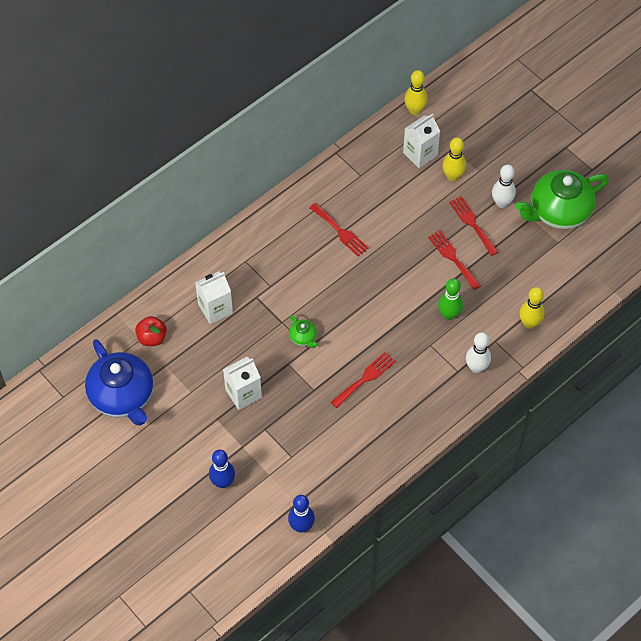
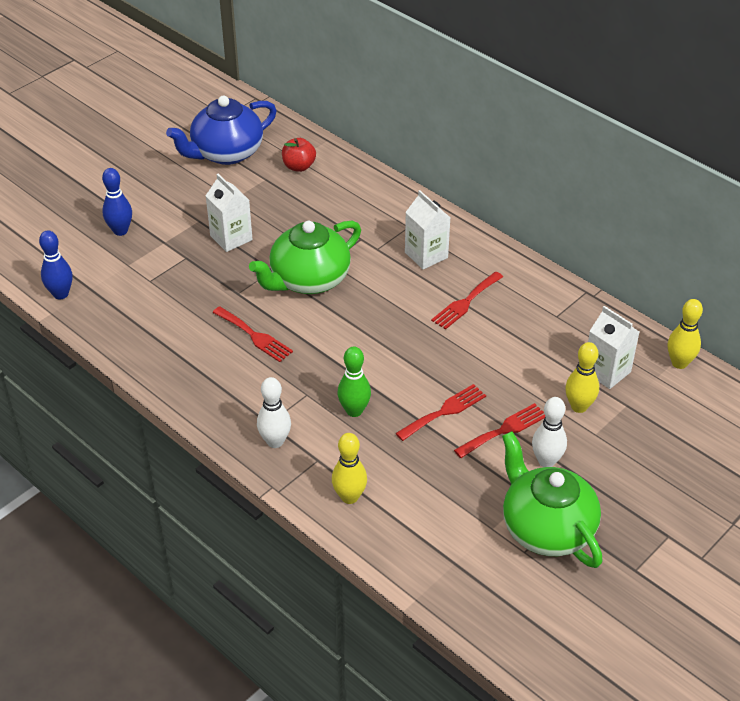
camera: 85 degrees right, 15 degrees down
white carton [195,271,233,324] -> white carton moved to [405,190,450,270]
green teapot [289,315,318,348] -> green teapot [249,221,361,294], size x2.39

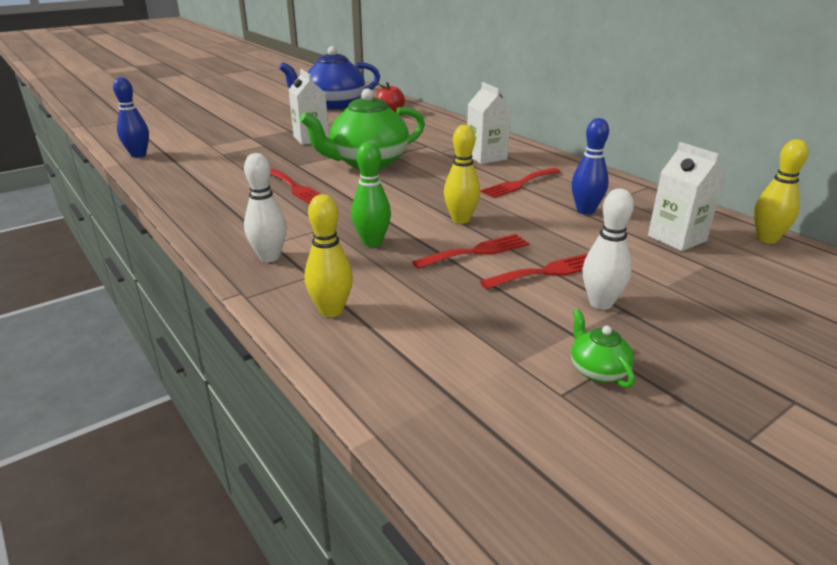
camera: 10 degrees right, 15 degrees down
blue bowling pin [102,168,132,236] -> blue bowling pin moved to [572,118,609,215]
green teapot [502,431,603,568] -> green teapot [571,309,635,388], size x0.42
yellow bowling pin [565,342,599,413] -> yellow bowling pin moved to [444,125,481,224]

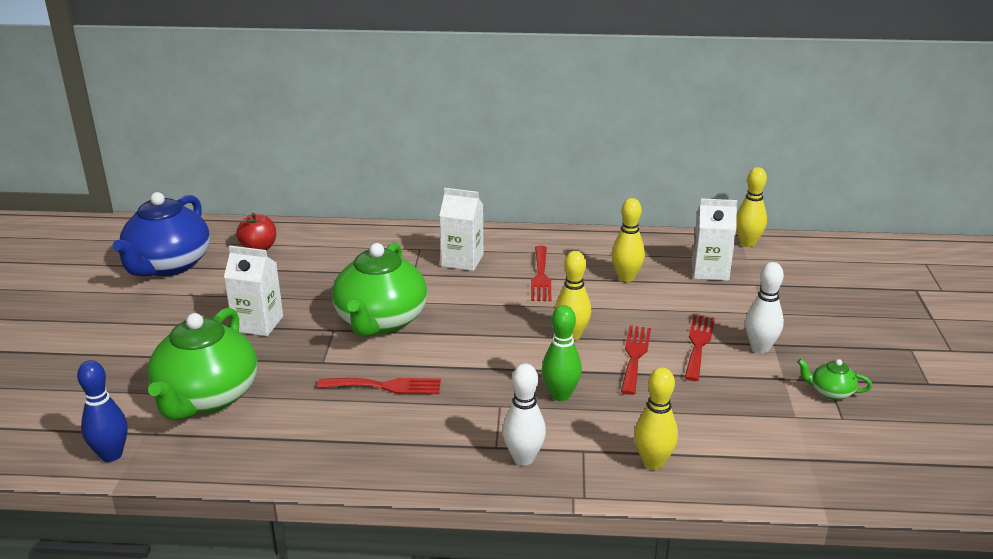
camera: 50 degrees left, 0 degrees up
blue bowling pin [572,118,609,215] -> yellow bowling pin [611,198,645,282]
none -> green teapot [147,307,257,421]

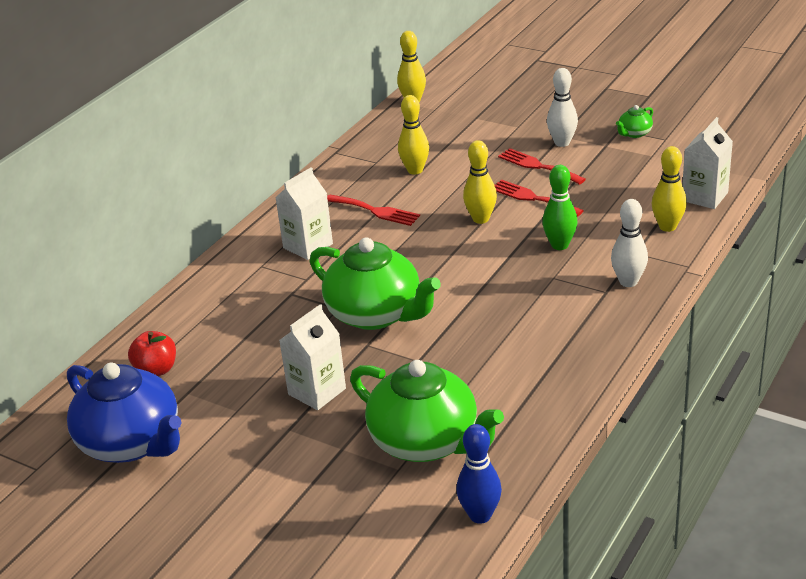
camera: 60 degrees left, 5 degrees up
red fork [317,378,441,394] -> none
white carton [692,198,737,281] -> white carton moved to [682,117,733,209]

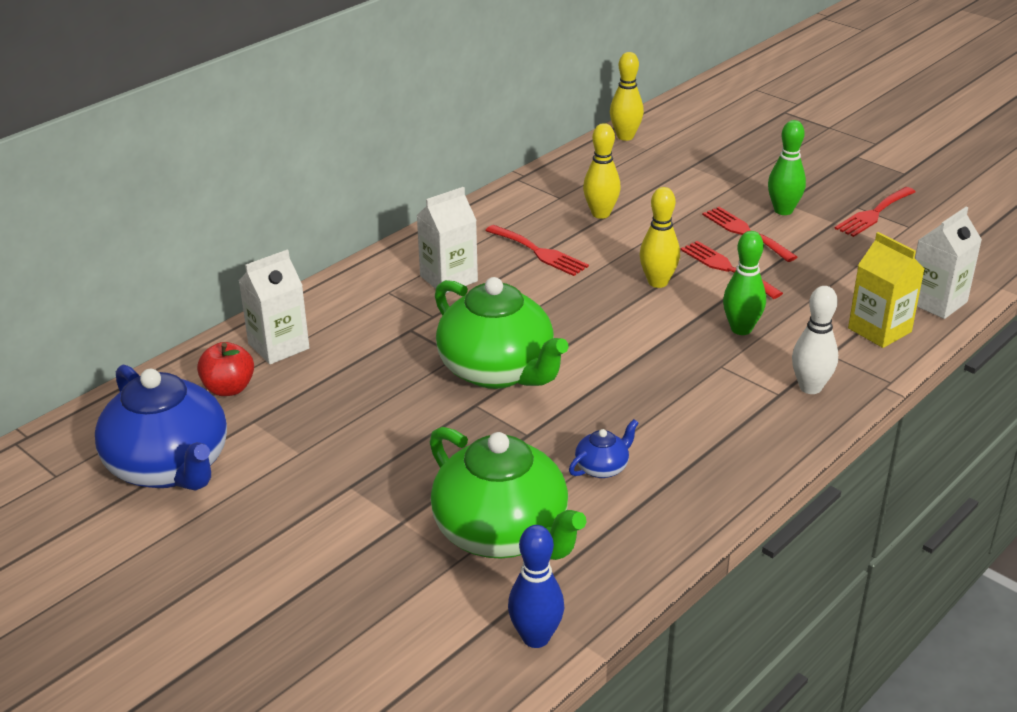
camera: 10 degrees right, 0 degrees up
white carton [279,304,346,410] -> white carton moved to [239,250,309,364]
white bowling pin [547,68,578,147] -> green bowling pin [768,120,806,215]
green teapot [616,105,653,138] -> red fork [835,187,916,237]
yellow bowling pin [652,146,687,232] -> yellow carton [848,232,925,348]
none -> blue teapot [569,419,638,478]

